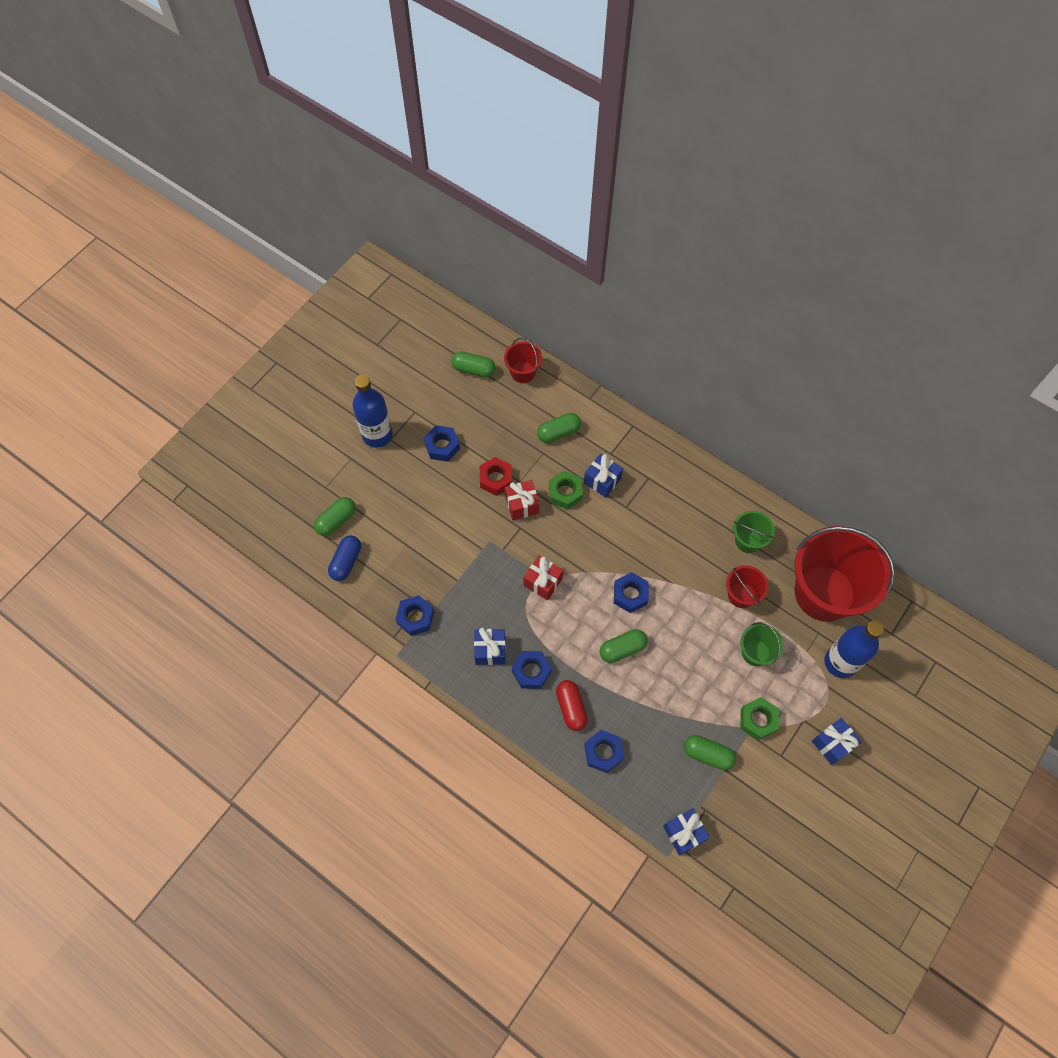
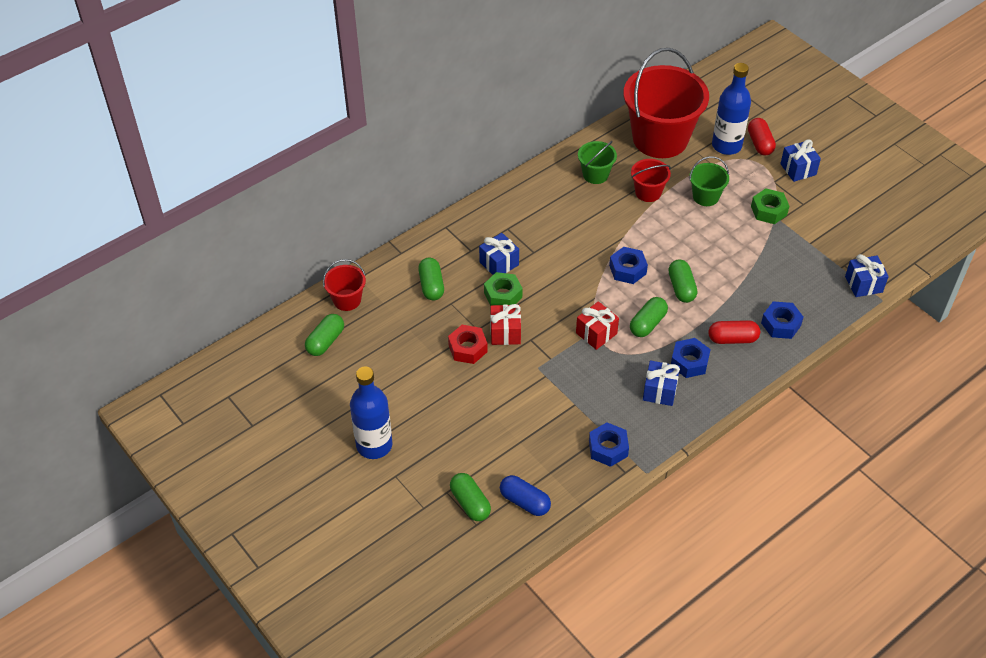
camera: 75 degrees left, 15 degrees down
blue nut [424,425,460,461] -> none
green capsule [684,735,736,770] -> green capsule moved to [630,297,668,337]
none -> red capsule [748,118,776,155]

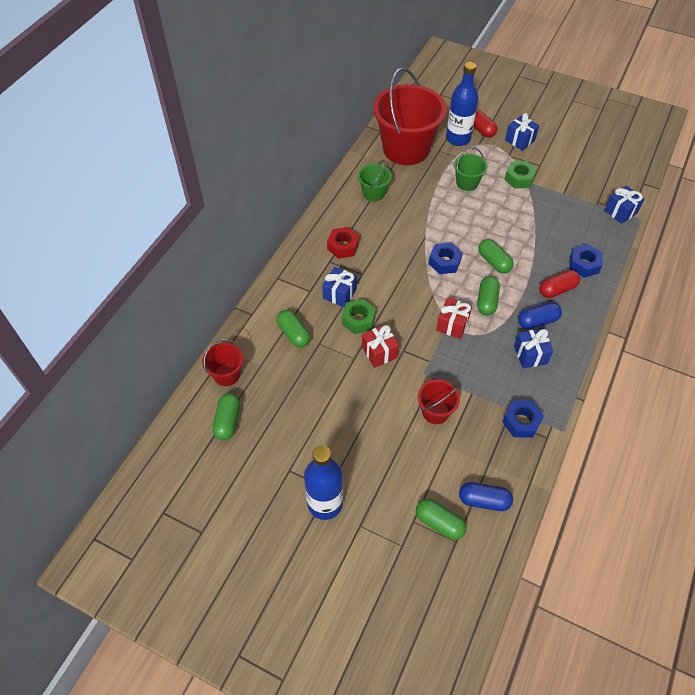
camera: 25 degrees left, 5 degrees up
red nut [448,325,488,364] -> red nut moved to [327,227,359,259]
red bucket [631,159,671,202] -> red bucket moved to [418,379,460,424]
blue nut [671,338,711,378] -> blue capsule [518,302,562,329]

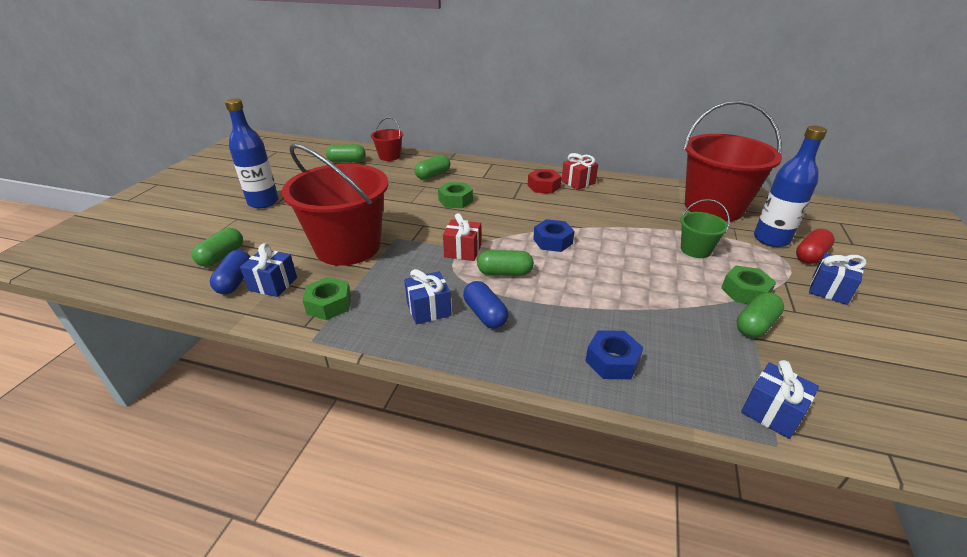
camera: 80 degrees right, 20 degrees down
blue gift [322,267,357,307] -> blue gift moved to [240,243,297,297]
green bucket [358,160,392,201] -> none
red gift [362,325,399,368] -> red gift moved to [561,153,598,190]
red bucket [418,379,460,424] -> red bucket [282,144,388,266], size x2.20
green capsule [478,239,514,274] -> green capsule moved to [737,292,784,338]
blue nut [502,400,544,438] -> green nut [303,277,351,320]
red capsule [539,270,580,298] -> none

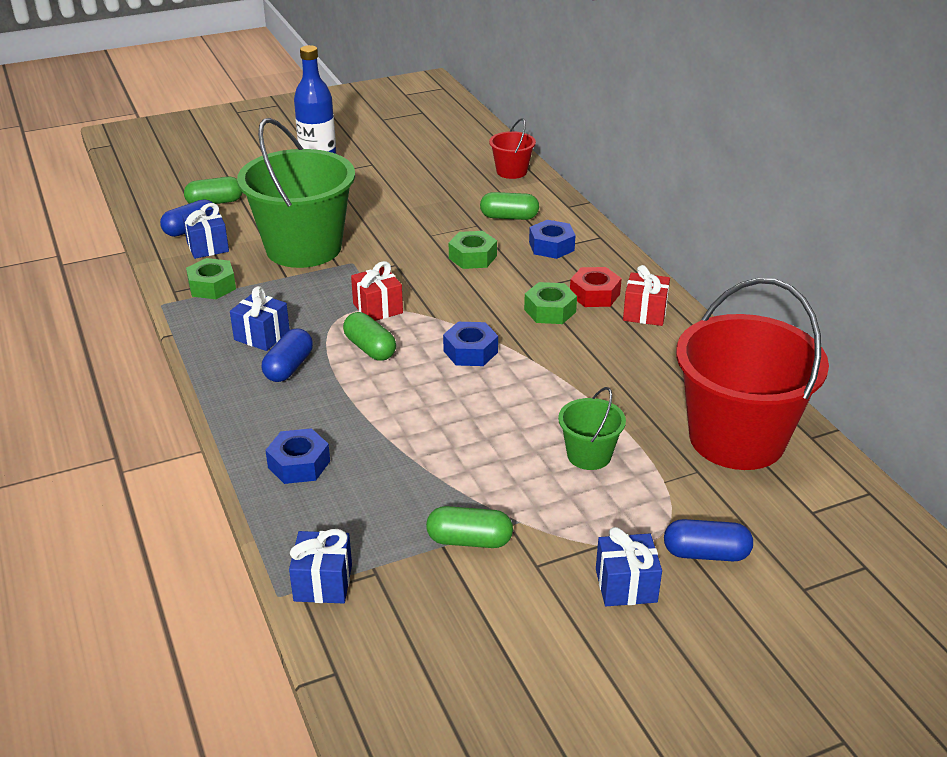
camera: 50 degrees right, 0 degrees up
red bucket [282,144,388,266] -> green bucket [237,118,355,268]
green capsule [326,144,366,163] -> none
green nut [721,265,776,304] -> green nut moved to [524,282,577,324]
blue bottle [754,126,827,247] -> none
red capsule [796,229,835,264] -> blue capsule [664,519,753,561]
none -> blue nut [529,220,575,259]

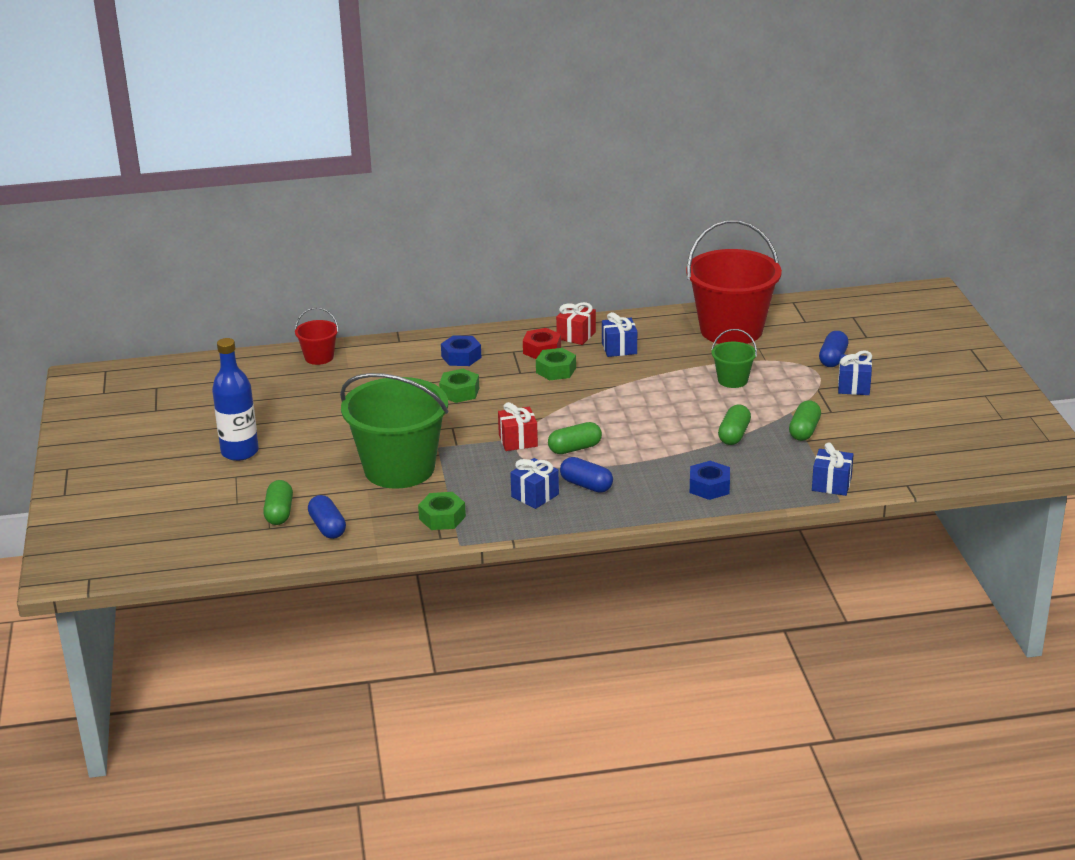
camera: 75 degrees left, 5 degrees down
blue gift [182,203,229,259] -> blue gift moved to [602,312,637,357]
blue nut [443,322,498,366] -> none
green capsule [480,192,539,220] -> green capsule moved to [718,405,751,445]

